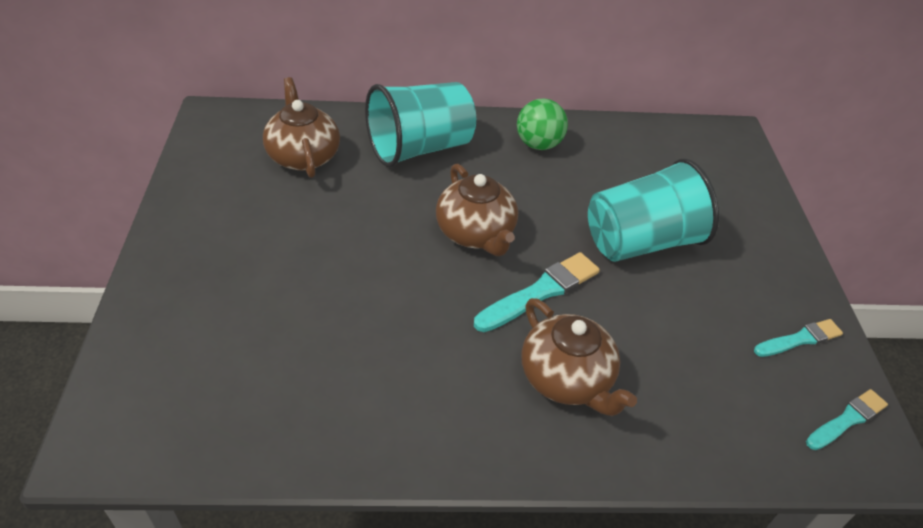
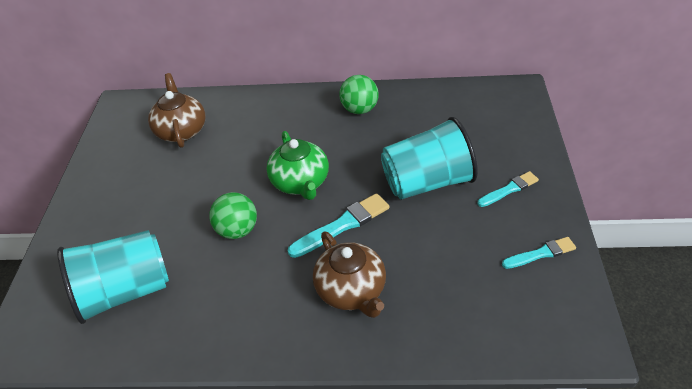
camera: 10 degrees right, 0 degrees up
turquoise cup [365,82,476,167] -> turquoise cup moved to [57,230,169,324]
brown teapot [436,164,518,256] -> green teapot [267,131,329,200]
turquoise brush [806,389,888,450] -> turquoise brush moved to [478,171,539,207]
none -> green ball [209,192,257,239]

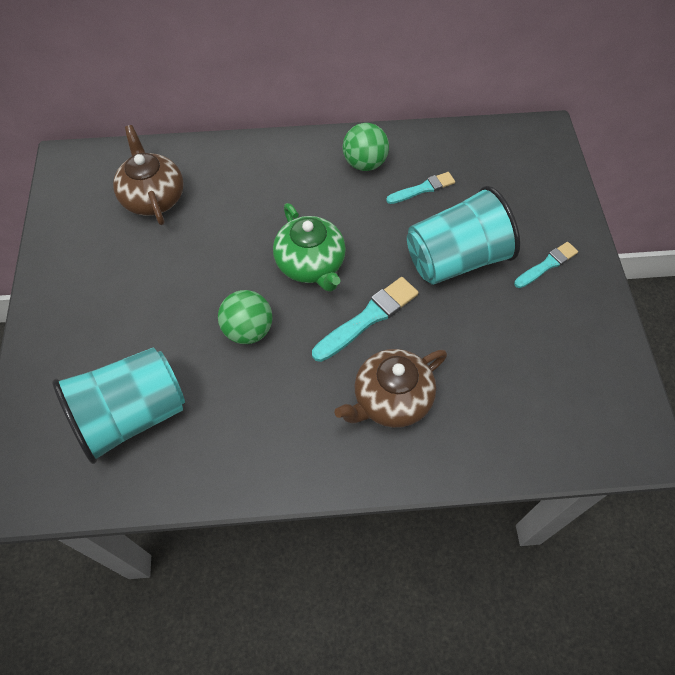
camera: 10 degrees left, 15 degrees up
brown teapot [313,231,386,318] -> brown teapot turned 90 degrees clockwise [334,349,447,428]
turquoise brush [502,237,576,269] -> turquoise brush moved to [386,172,455,204]

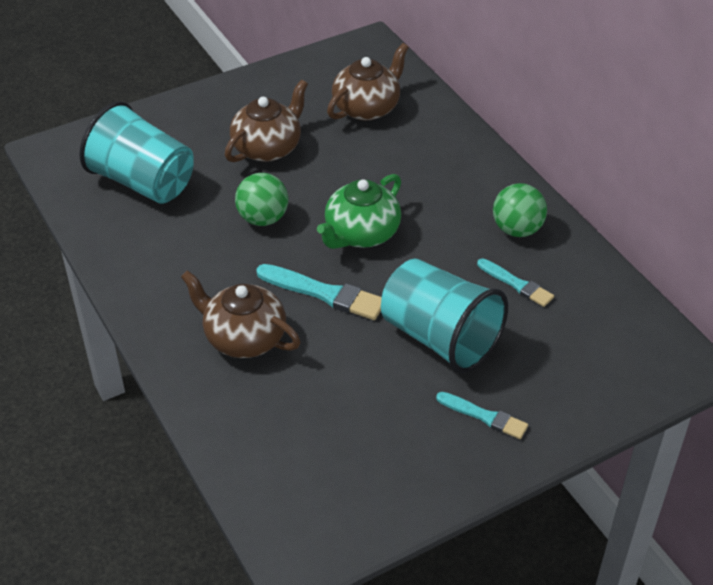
camera: 65 degrees right, 15 degrees down
none -> brown teapot [225,80,308,162]

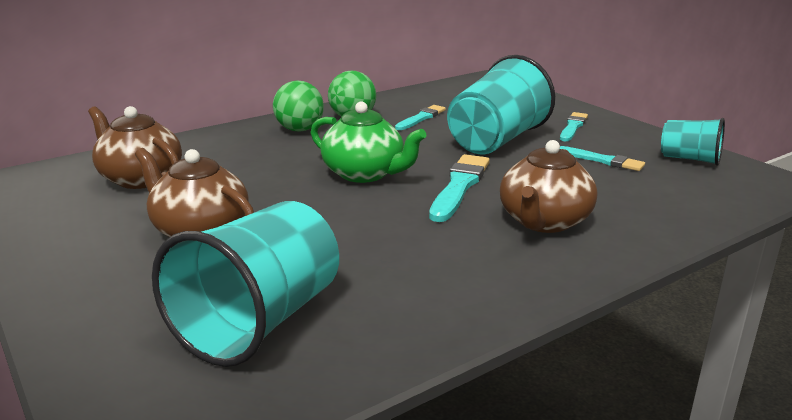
camera: 95 degrees left, 20 degrees down
green ball [235,173,288,226] -> green ball moved to [273,81,324,131]
none -> turquoise brush [560,146,645,171]
none -> turquoise cup [661,118,725,166]

